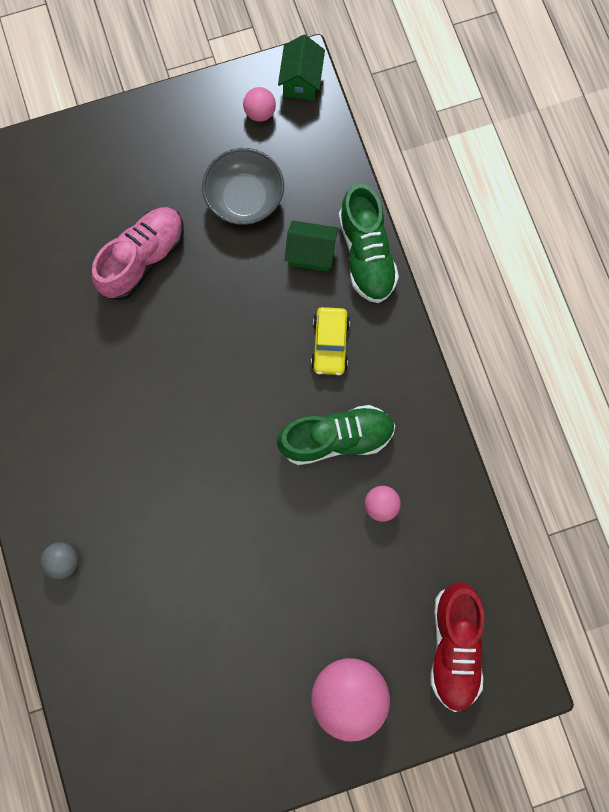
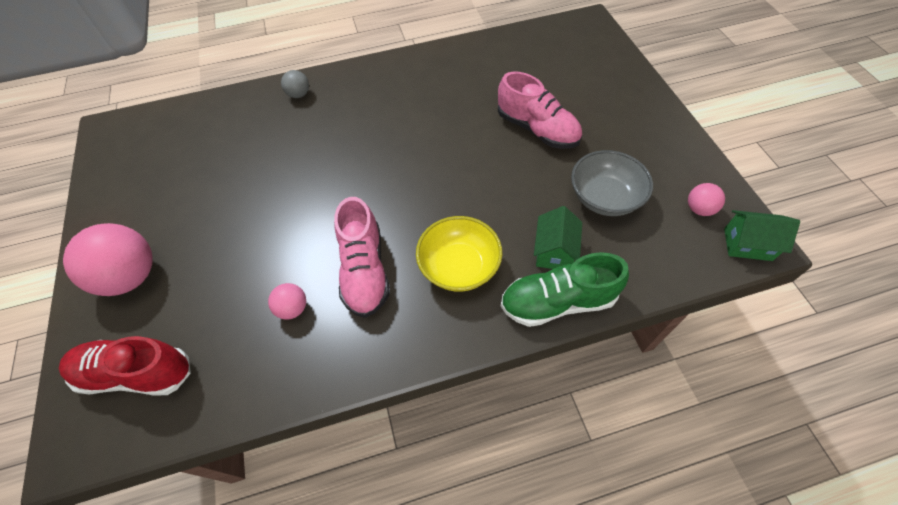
camera: 95 degrees right, 20 degrees down
green shoe [277,405,395,465] -> pink shoe [334,197,390,318]
yellow car [311,307,350,375] -> yellow bowl [416,216,502,292]

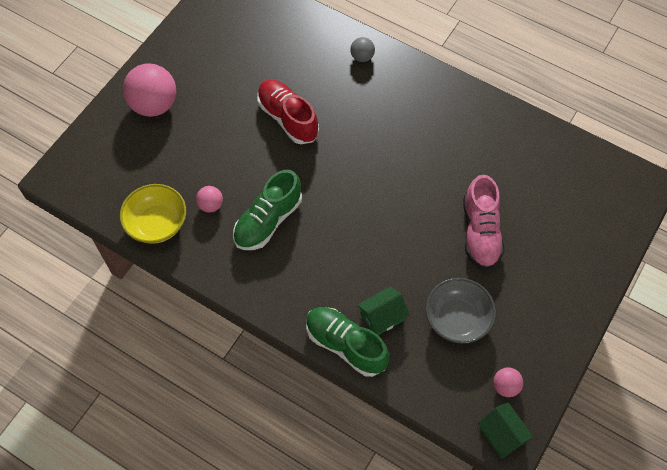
camera: 45 degrees right, 5 degrees up
red shoe [59,336,191,395] -> red shoe moved to [257,80,319,144]
pink shoe [334,197,390,318] -> green shoe [233,170,302,250]
yellow bowl [416,216,502,292] -> yellow bowl moved to [120,184,186,244]

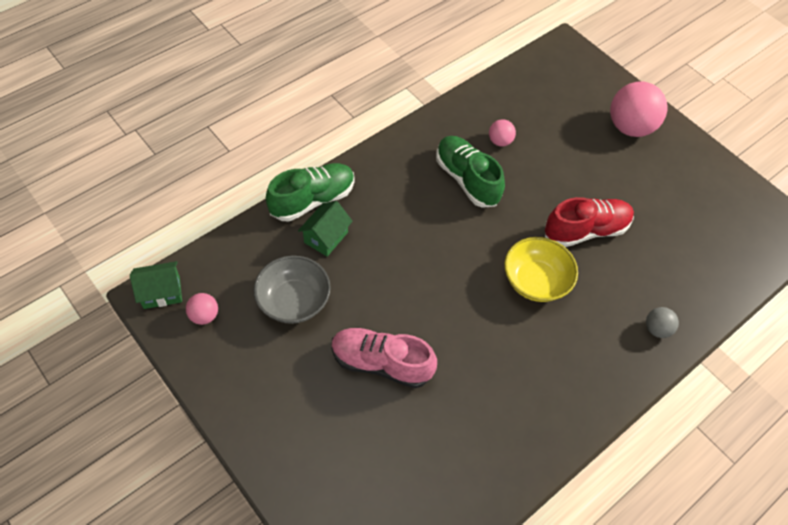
camera: 105 degrees right, 5 degrees down
yellow bowl [120,184,186,244] -> yellow bowl moved to [504,237,578,302]
green house [357,286,410,335] -> green house turned 45 degrees clockwise [298,201,353,257]

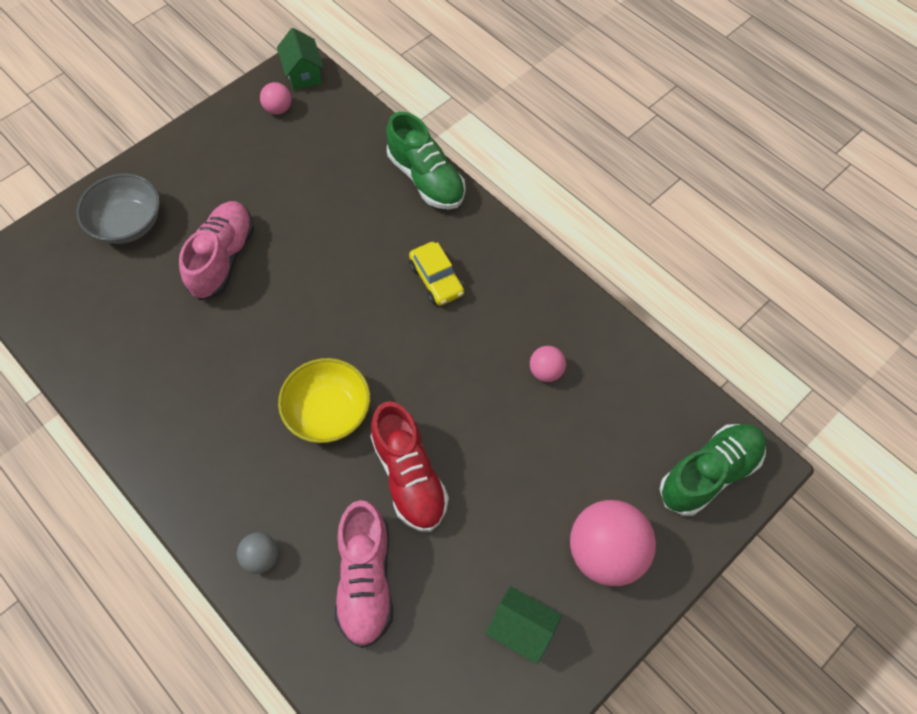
camera: 90 degrees right, 5 degrees up
grey bowl [253,255,331,324] -> grey bowl moved to [76,173,160,244]
green house [298,201,353,257] -> green house moved to [485,586,562,664]
green shoe [436,136,505,208] -> green shoe moved to [660,424,766,516]
none -> pink shoe [335,500,393,648]
none -> yellow car [409,242,464,306]

